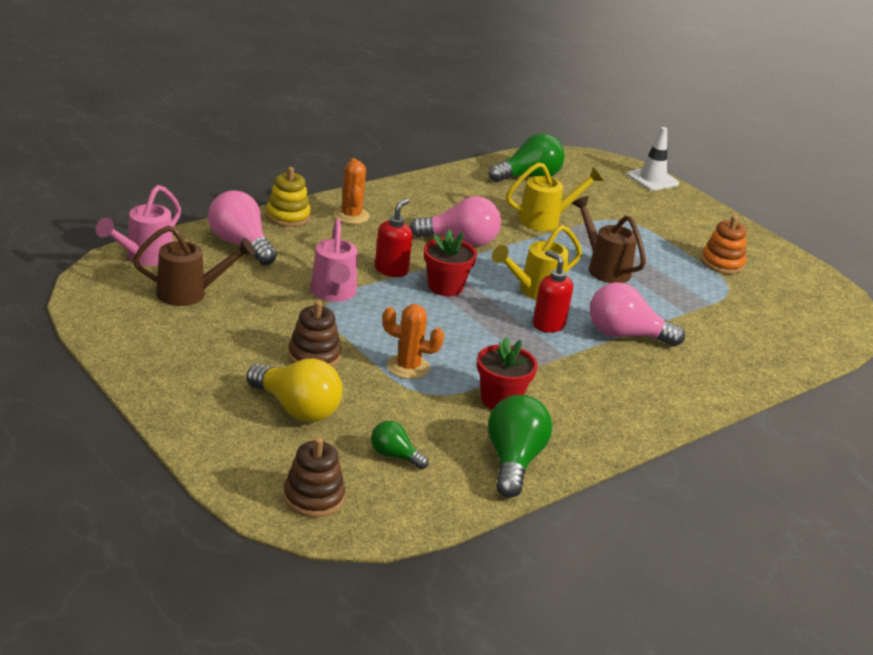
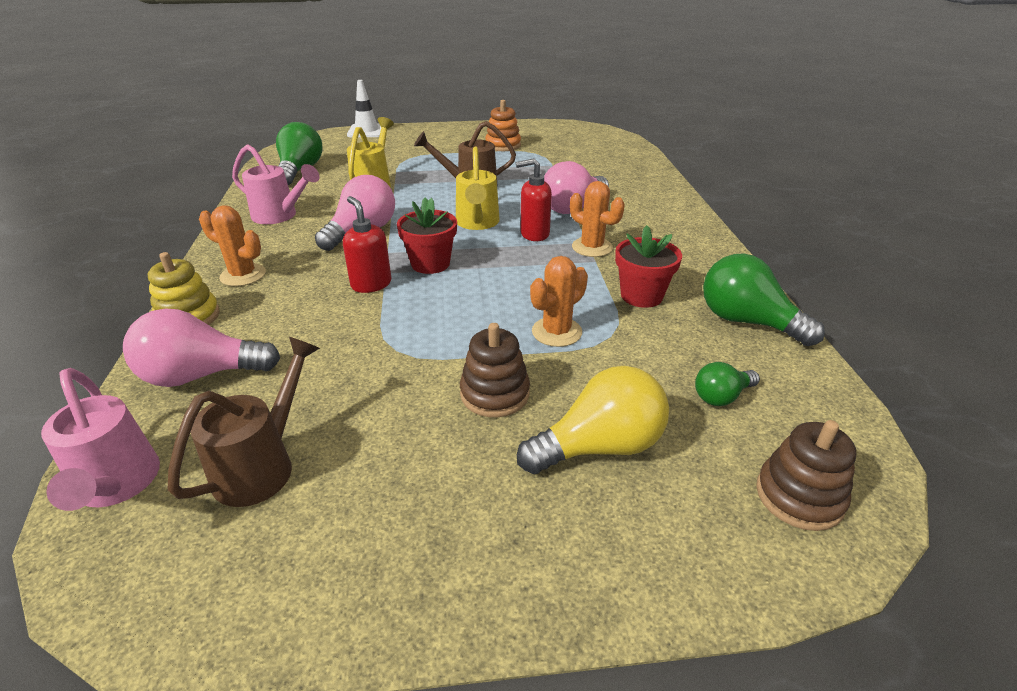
camera: 55 degrees left, 5 degrees up
pink watering can [310,219,357,302] -> pink watering can moved to [232,144,320,224]
none -> orange cactus [570,181,625,257]

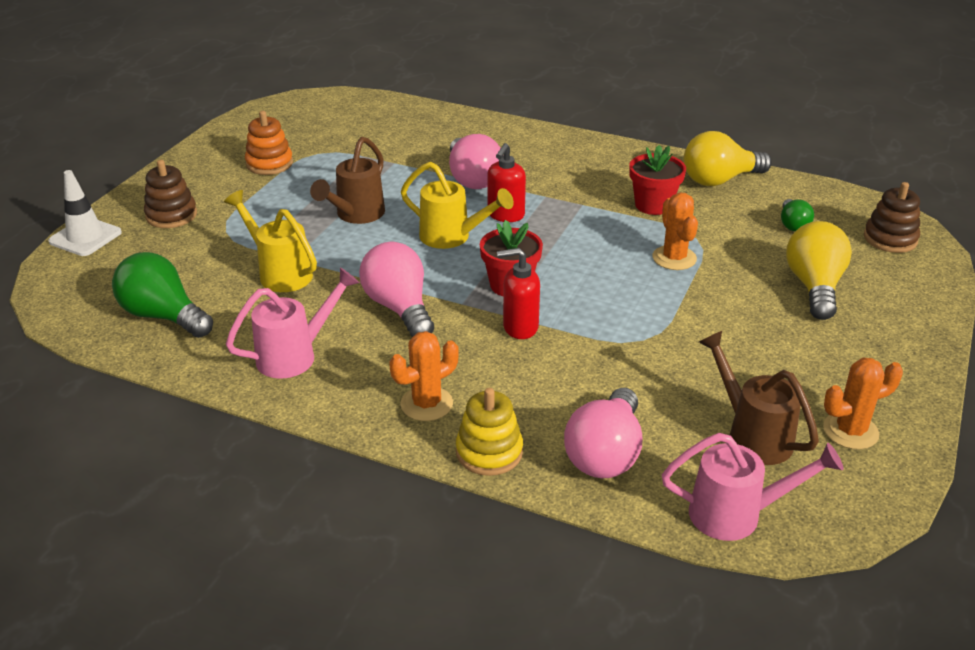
camera: 60 degrees left, 0 degrees up
brown stacking toy [460,323,530,417] -> brown stacking toy moved to [144,160,197,228]
orange cactus [570,181,625,257] -> orange cactus moved to [823,357,903,450]
green light bulb [703,254,825,346] -> yellow light bulb [684,131,772,186]

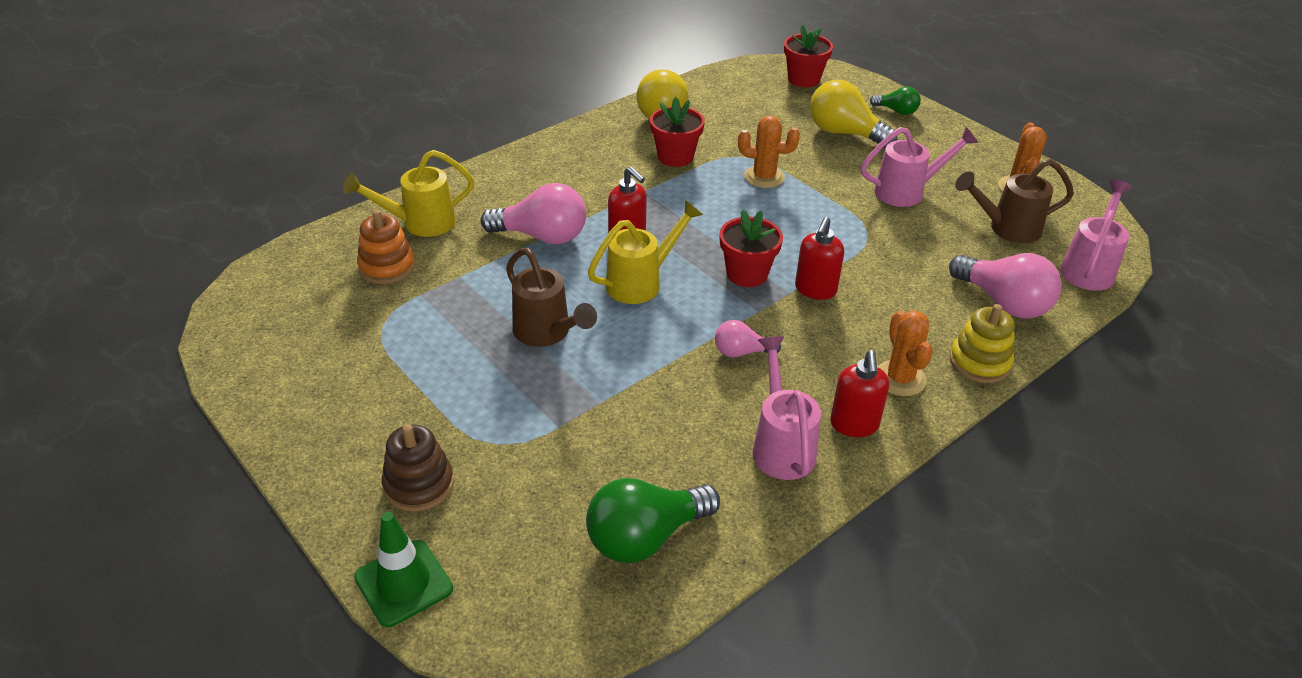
camera: 65 degrees left, 5 degrees up
white traffic cone [48,170,122,256] -> green traffic cone [354,512,453,627]
yellow watering can [224,190,317,292] -> yellow watering can moved to [343,150,475,237]
orange stacking toy [245,111,293,175] -> orange stacking toy moved to [357,210,415,284]
pink light bulb [359,242,434,337] -> pink light bulb [715,320,781,357], size x0.55
green light bulb [781,199,814,231] -> green light bulb moved to [870,86,921,115]
brown stacking toy [864,182,920,253] -> red flower pot [784,25,833,88]
none -> red soap dispenser [830,350,889,437]
none -> pink watering can [861,127,978,207]

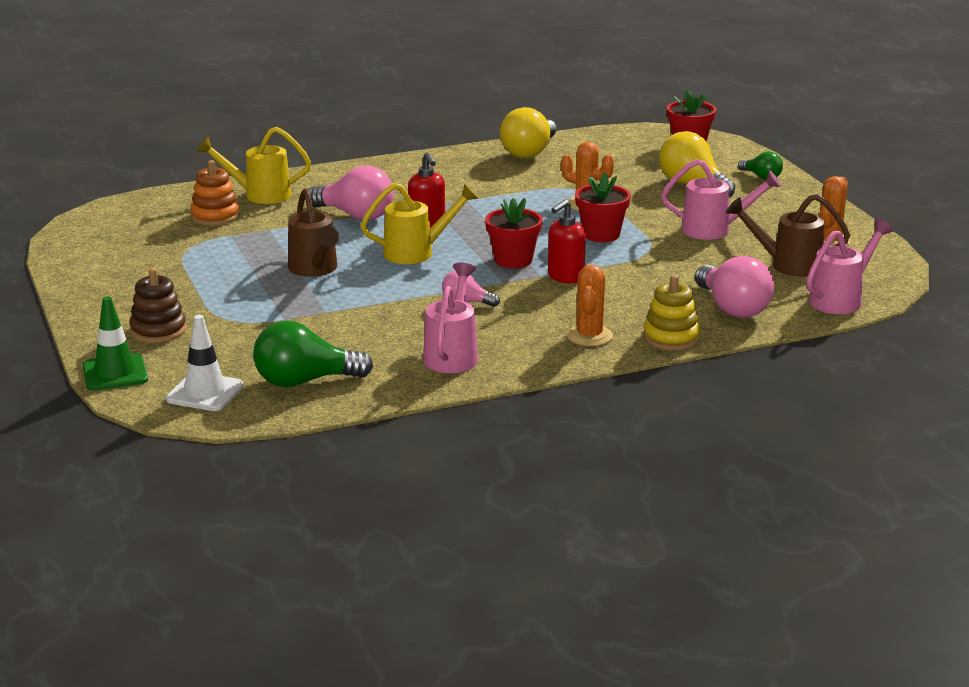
camera: 20 degrees right, 15 degrees down
red flower pot [650,97,705,167] -> red flower pot moved to [575,172,631,242]
red soap dispenser [830,350,889,437] -> none
none -> white traffic cone [166,315,244,411]

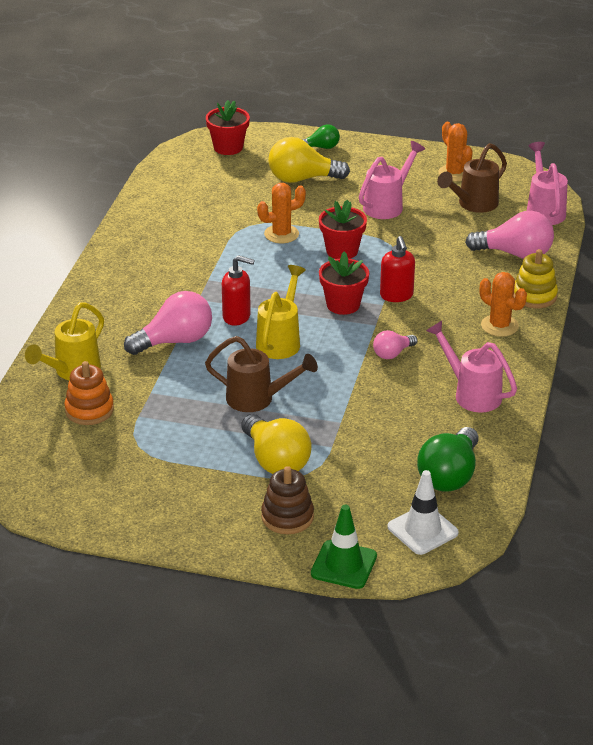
camera: 55 degrees left, 10 degrees up
yellow light bulb [500,107,556,158] -> yellow light bulb moved to [241,414,312,474]

